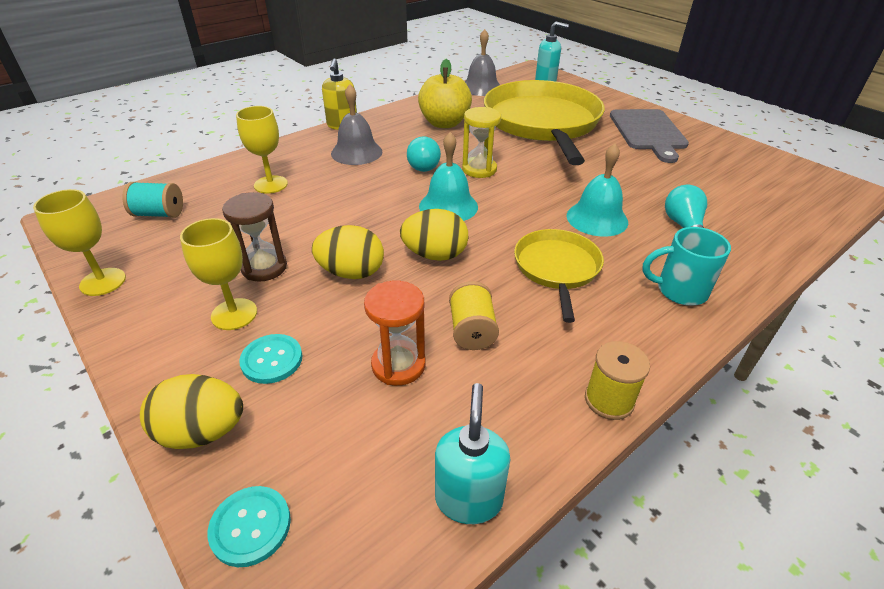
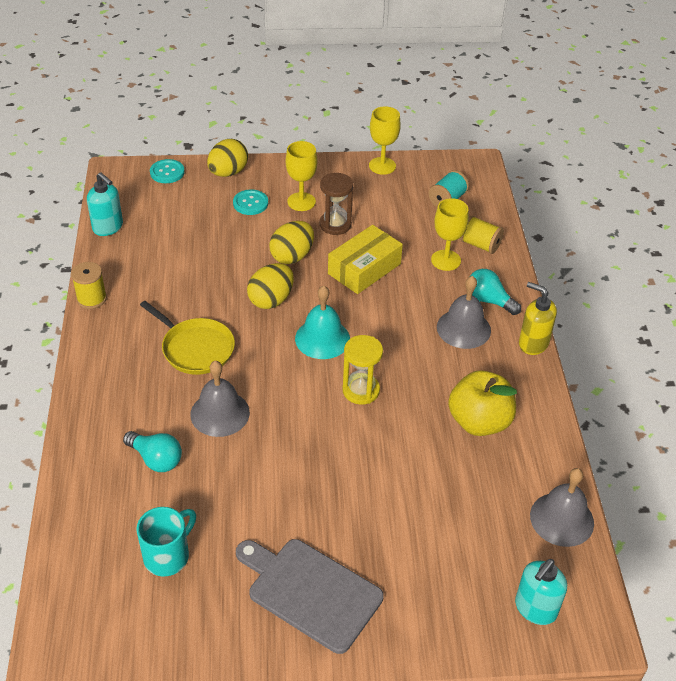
camera: 125 degrees right, 5 degrees up
orange hourglass [364,280,425,386] -> none
turquoise light bulb [407,136,441,172] -> turquoise light bulb moved to [470,269,521,315]
yellow spool [449,281,499,350] -> yellow spool moved to [460,215,504,254]
yellow pan [484,80,605,165] -> none
turquoise bell [567,144,628,237] -> grey bell [190,361,250,437]
turquoise mug [642,227,731,306] -> turquoise mug moved to [136,507,196,576]
none -> yellow box [328,225,403,294]

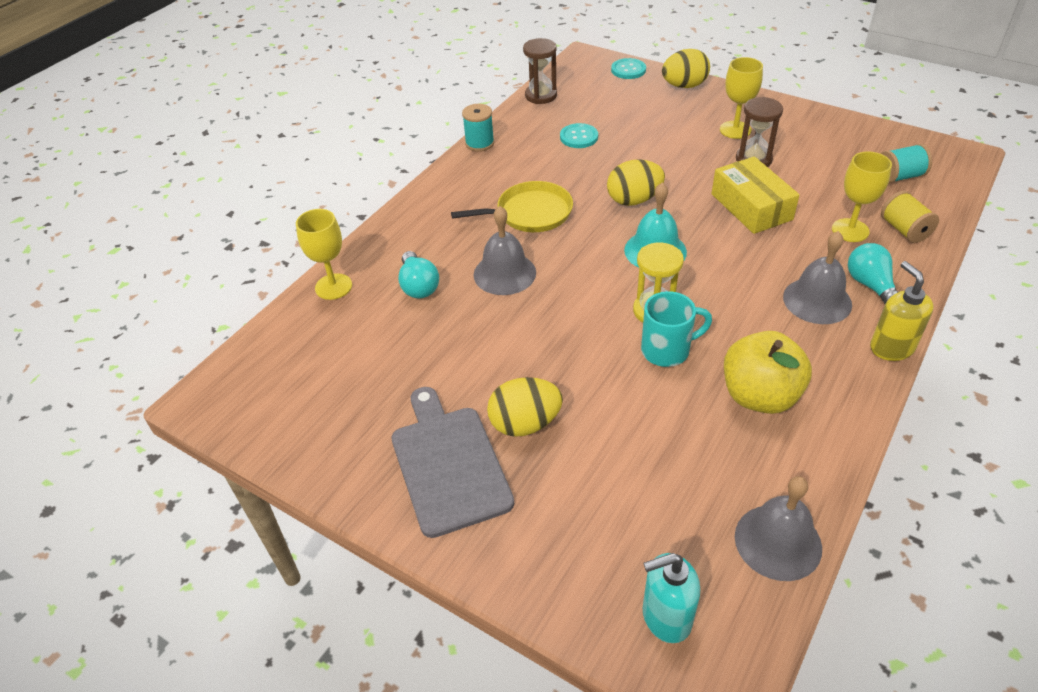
camera: 40 degrees right, 0 degrees up
yellow spool [71,262,107,309] -> turquoise spool [462,104,494,152]
turquoise soap dispenser [87,172,123,236] -> brown hourglass [523,38,557,104]
turquoise mug [136,507,196,576] -> turquoise mug moved to [641,291,712,367]
yellow pan [140,301,235,375] -> yellow pan turned 90 degrees counterclockwise [451,181,573,232]
turquoise button [233,189,268,215] -> turquoise button moved to [560,123,598,148]
yellow egg [269,221,314,264] -> yellow egg moved to [487,377,563,437]
yellow box [328,225,403,294] -> yellow box turned 75 degrees clockwise [712,156,800,234]
yellow goblet [369,106,401,175] -> yellow goblet moved to [296,209,352,300]

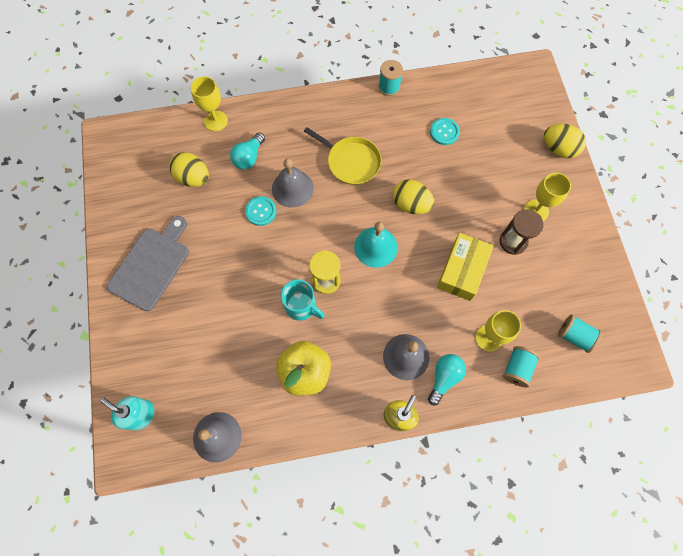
camera: 45 degrees right, 25 degrees up
yellow egg [487,377,563,437] -> yellow egg moved to [169,152,209,187]
brown hourglass [523,38,557,104] -> none
turquoise button [611,58,646,79] -> turquoise button moved to [245,196,277,226]
yellow spool [881,191,939,243] -> turquoise spool [503,346,540,388]

